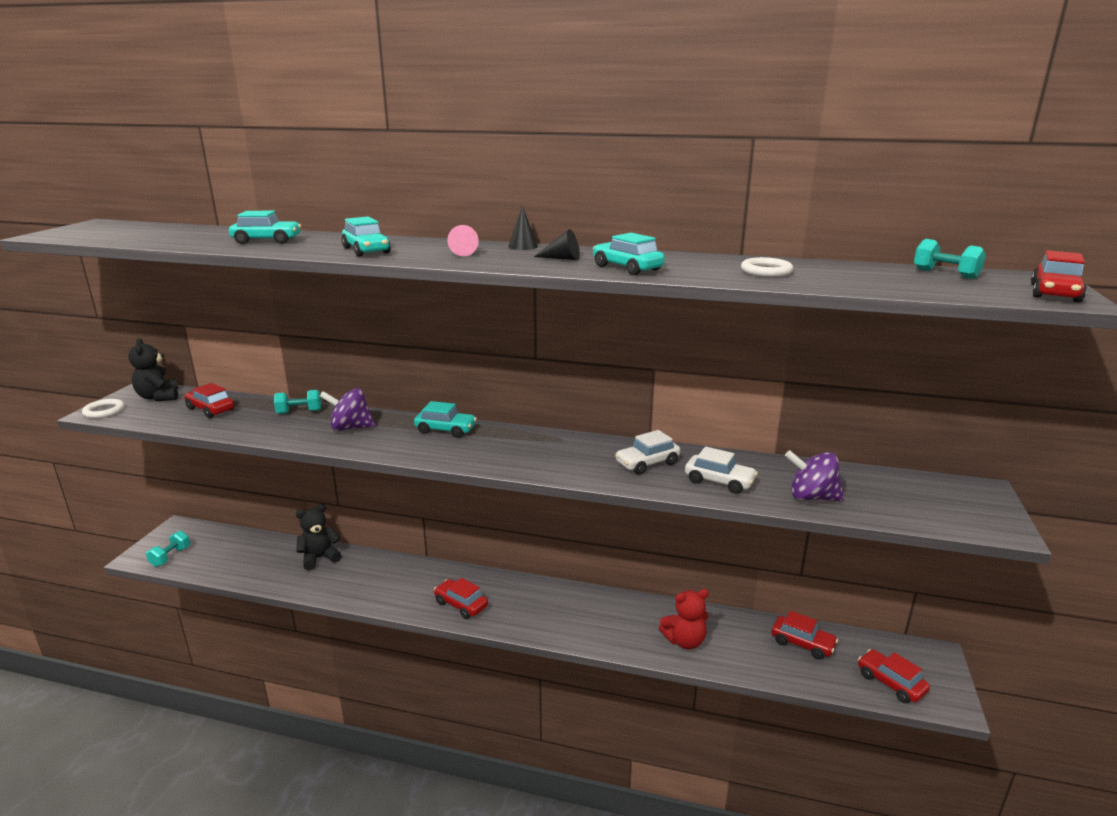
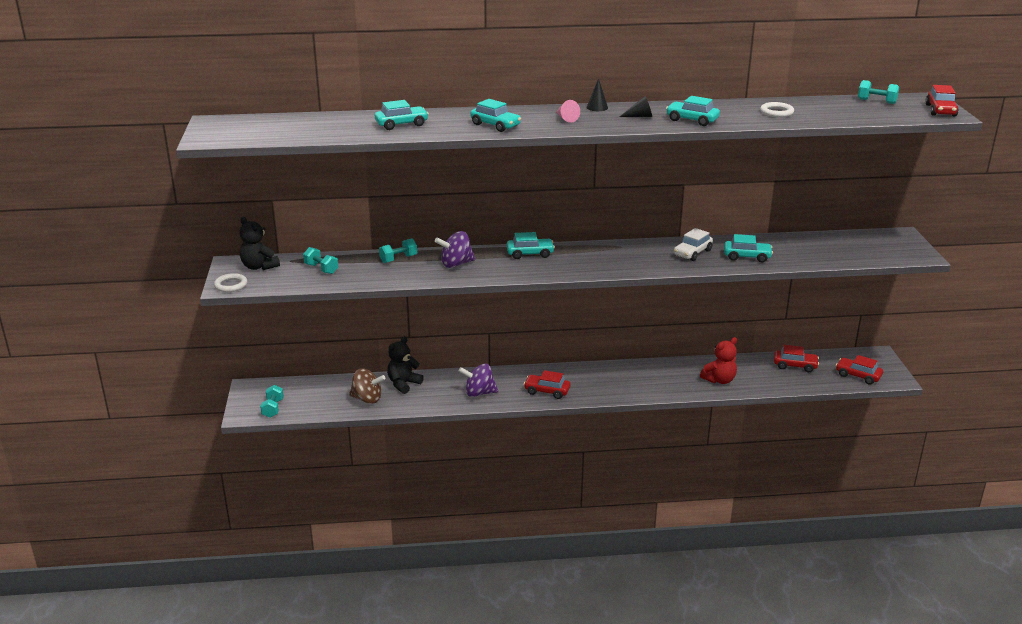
camera: 20 degrees left, 5 degrees up
red car [184,383,235,418] -> turquoise dumbbell [303,247,338,274]
white car [685,447,758,494] -> turquoise car [724,234,773,263]
purple spinning top [785,450,844,501] -> purple spinning top moved to [459,363,498,397]
none -> brown spinning top [349,369,385,404]

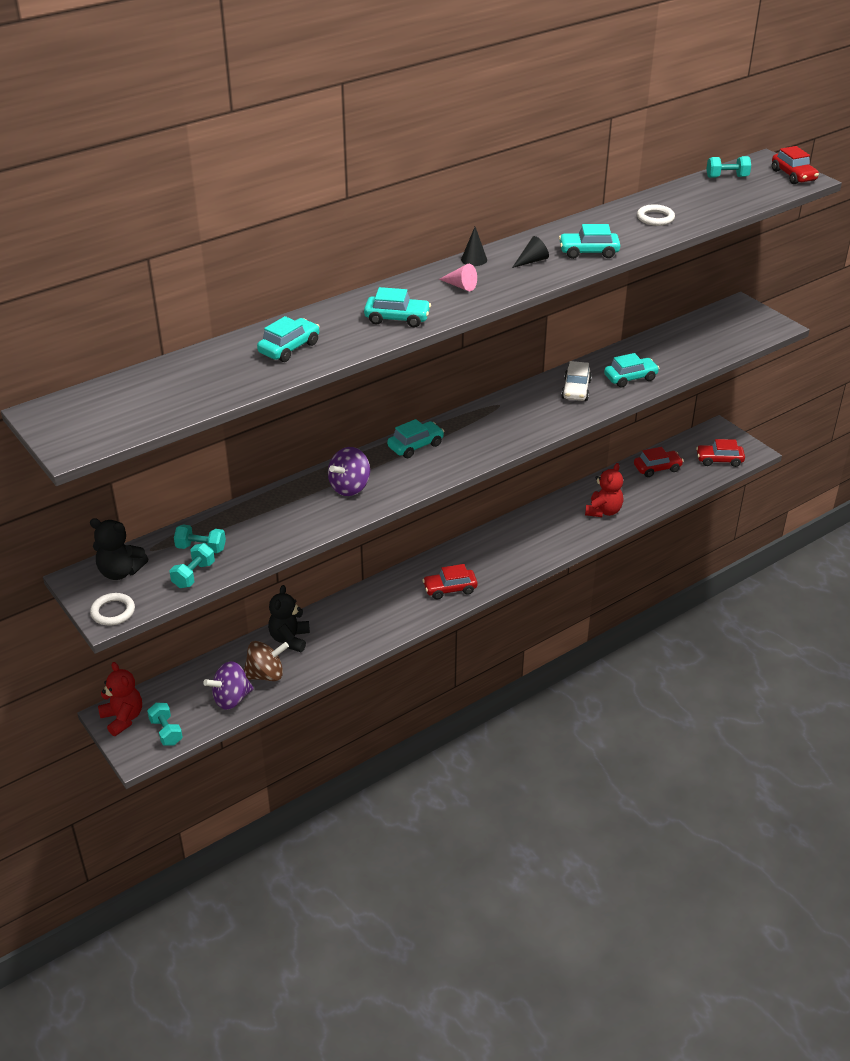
camera: 30 degrees left, 10 degrees up
turquoise dumbbell [379,238,417,263] -> turquoise dumbbell moved to [170,543,215,588]
purple spinning top [459,363,498,397] -> purple spinning top moved to [203,661,254,710]
none -> red teddy bear [98,662,142,736]

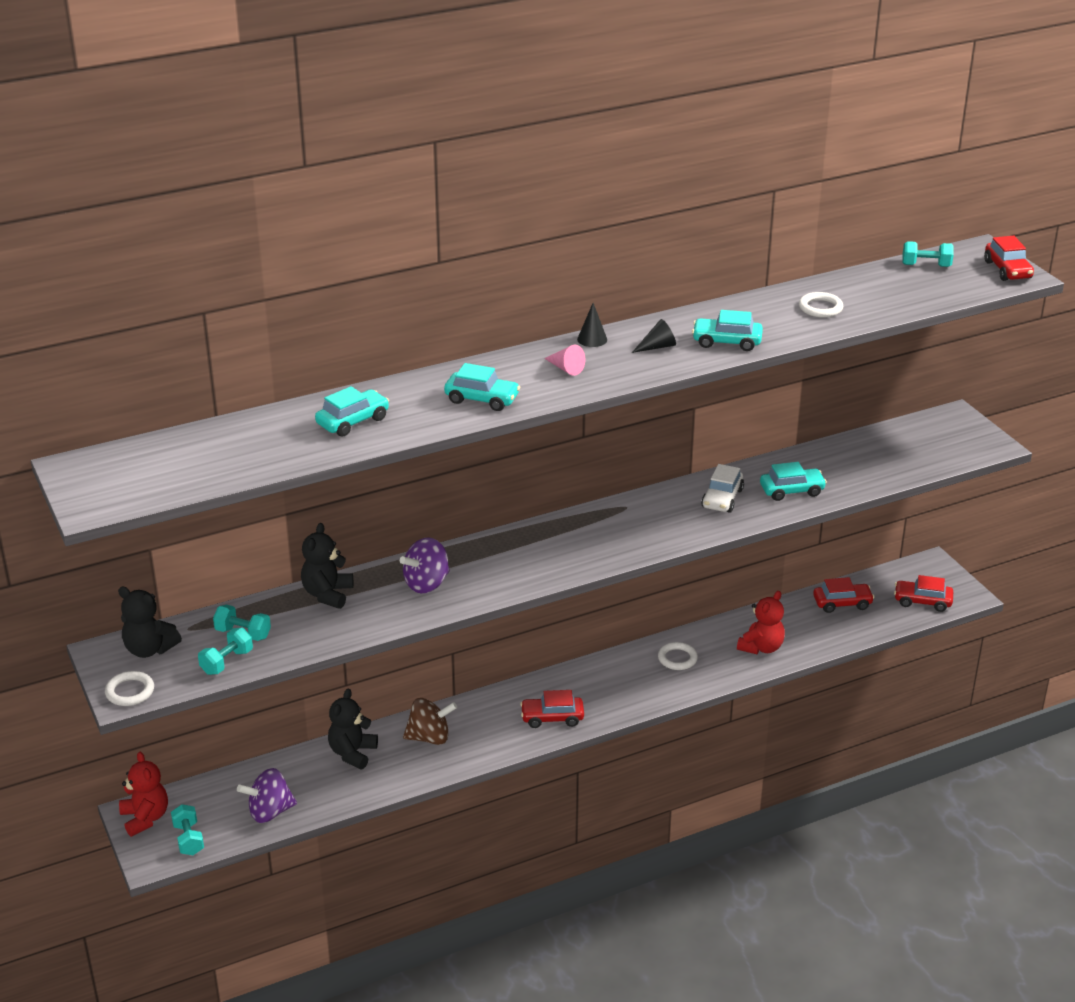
camera: 10 degrees right, 5 degrees down
brown spinning top [244,641,289,681] -> brown spinning top moved to [403,698,457,745]
turquoise car [387,419,444,458] -> none
none -> black teddy bear [301,523,353,609]
none -> white ring [658,642,698,670]

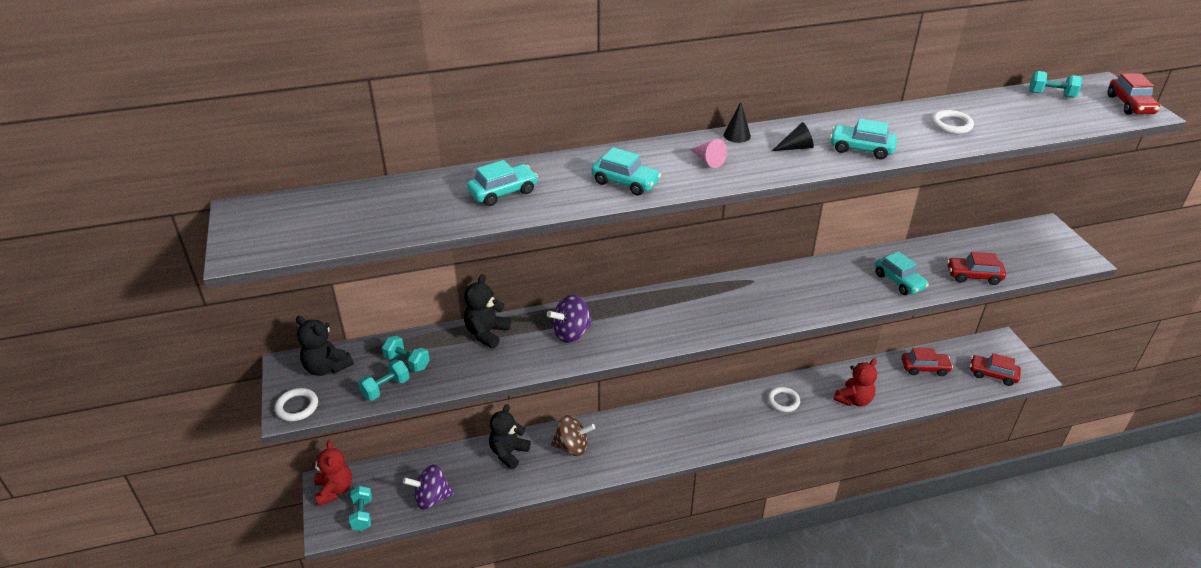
camera: 10 degrees right, 5 degrees up
red car [520,690,584,728] -> red car moved to [947,252,1006,285]
white car [701,464,744,513] -> none
turquoise car [760,462,827,501] -> turquoise car turned 60 degrees clockwise [875,251,929,295]

